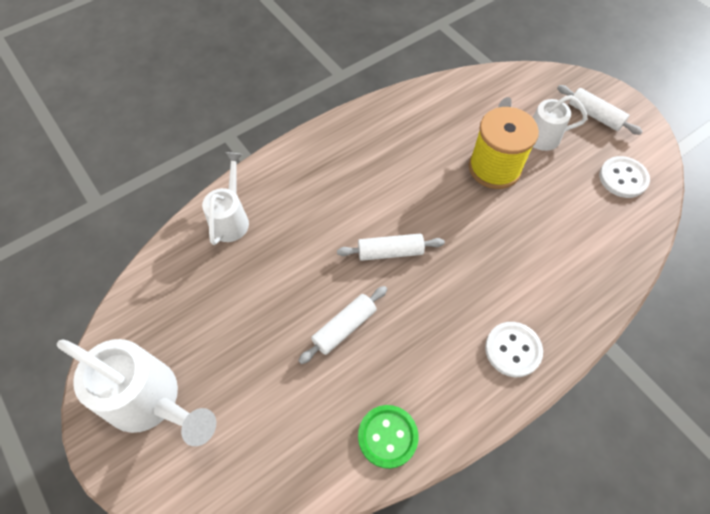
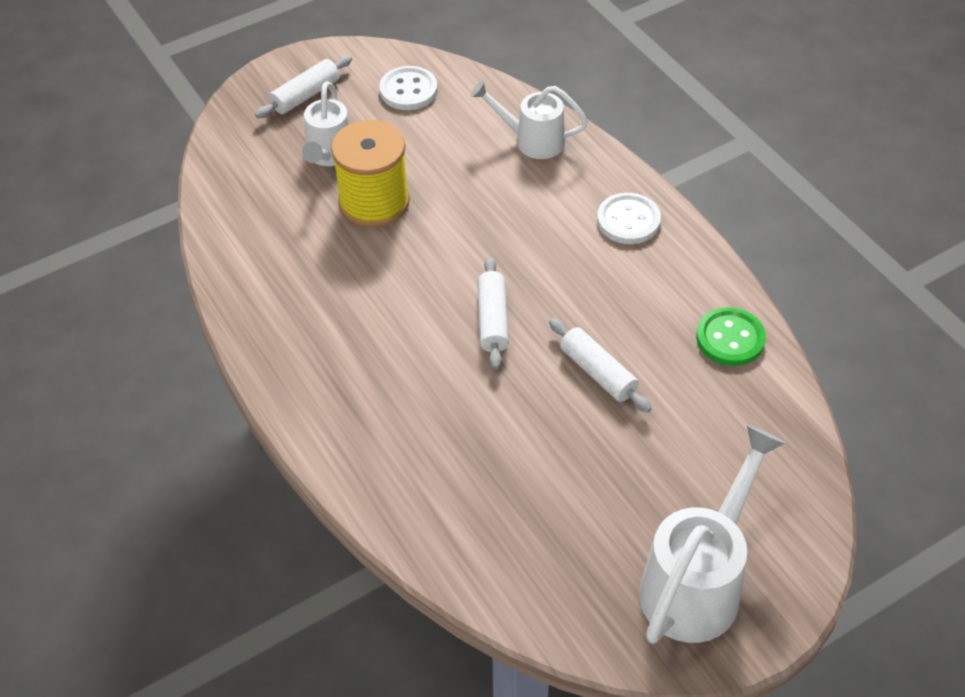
camera: 85 degrees left, 10 degrees down
white watering can [202,152,249,245] -> white watering can moved to [470,80,588,159]

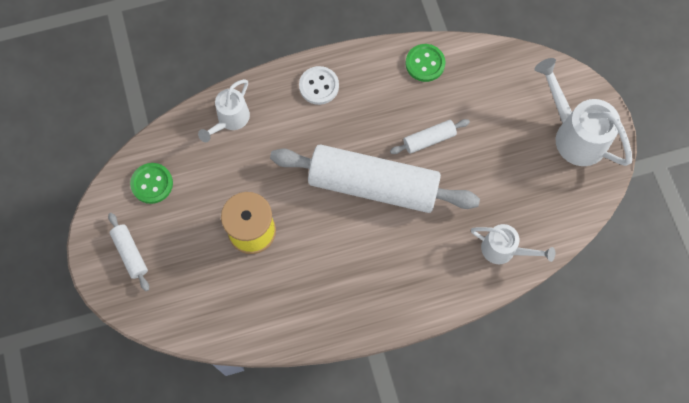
camera: 75 degrees left, 20 degrees up
white watering can [302,81,350,166] -> white watering can moved to [471,224,555,264]
white button [379,66,438,110] -> green button [130,163,173,204]
white rolling pin [477,257,509,369] -> white rolling pin [270,145,480,213], size x2.39

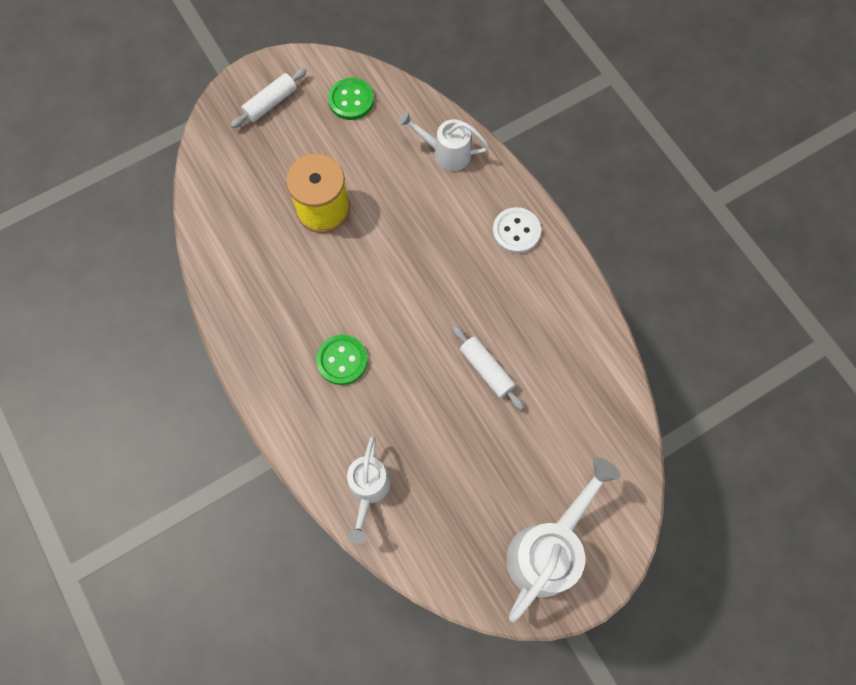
camera: 75 degrees right, 0 degrees up
white rolling pin [270,145,480,213] -> none
green button [405,44,445,82] -> green button moved to [316,335,368,385]

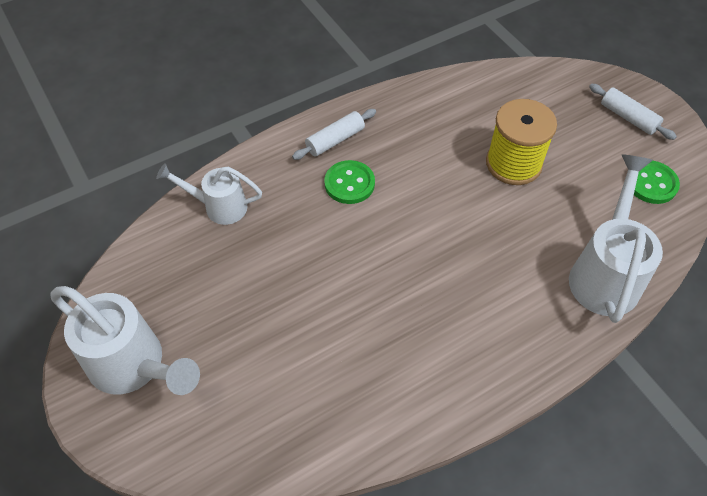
camera: 90 degrees right, 15 degrees down
white watering can [398,111,490,171] -> white watering can [569,154,663,323], size x1.61
white rolling pin [452,325,524,410] -> white rolling pin moved to [292,109,376,160]
white button [492,207,541,254] -> none

